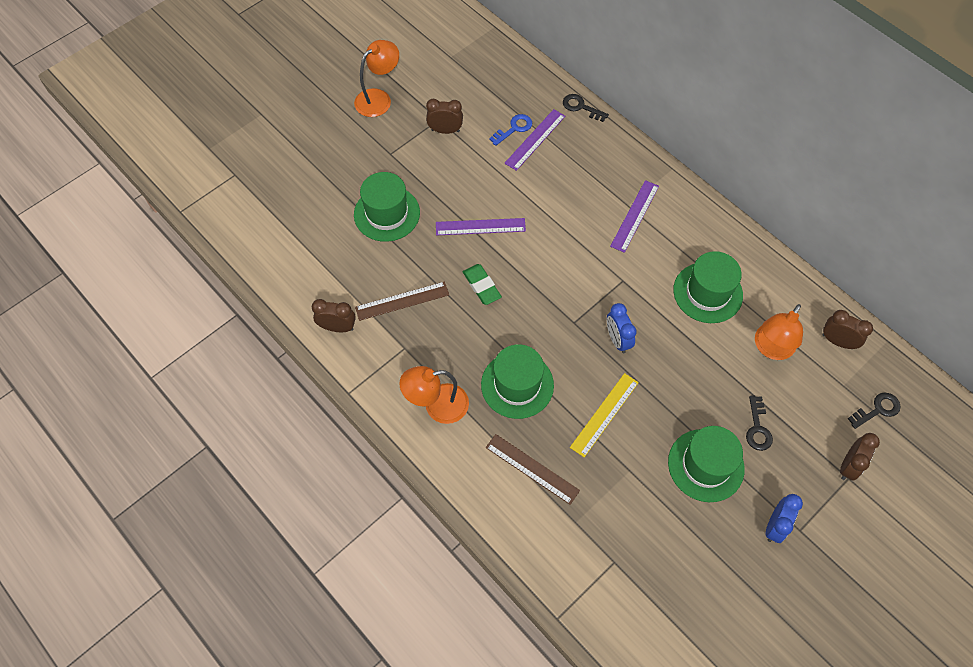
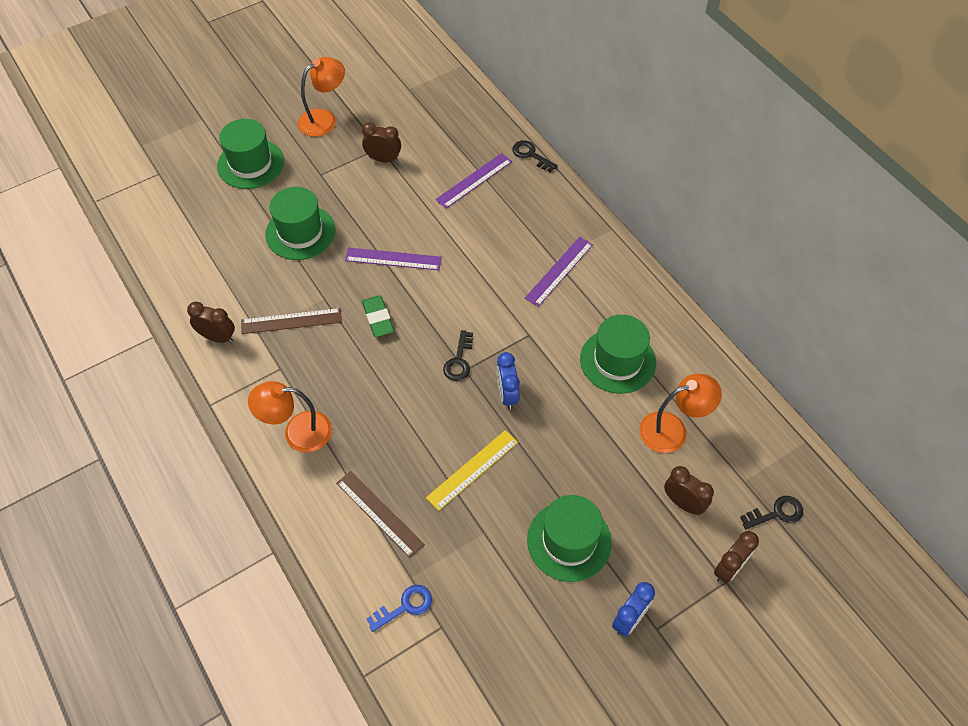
camera: 10 degrees right, 5 degrees down
green hat [481,344,554,419] -> green hat moved to [217,119,284,189]
blue key [489,114,532,146] -> blue key moved to [366,585,432,632]
black key [746,395,773,451] -> black key moved to [443,330,473,381]
orange lamp [755,304,803,360] -> orange lamp turned 150 degrees counterclockwise [639,374,722,453]
brown clock [823,310,873,349] -> brown clock moved to [664,466,714,515]

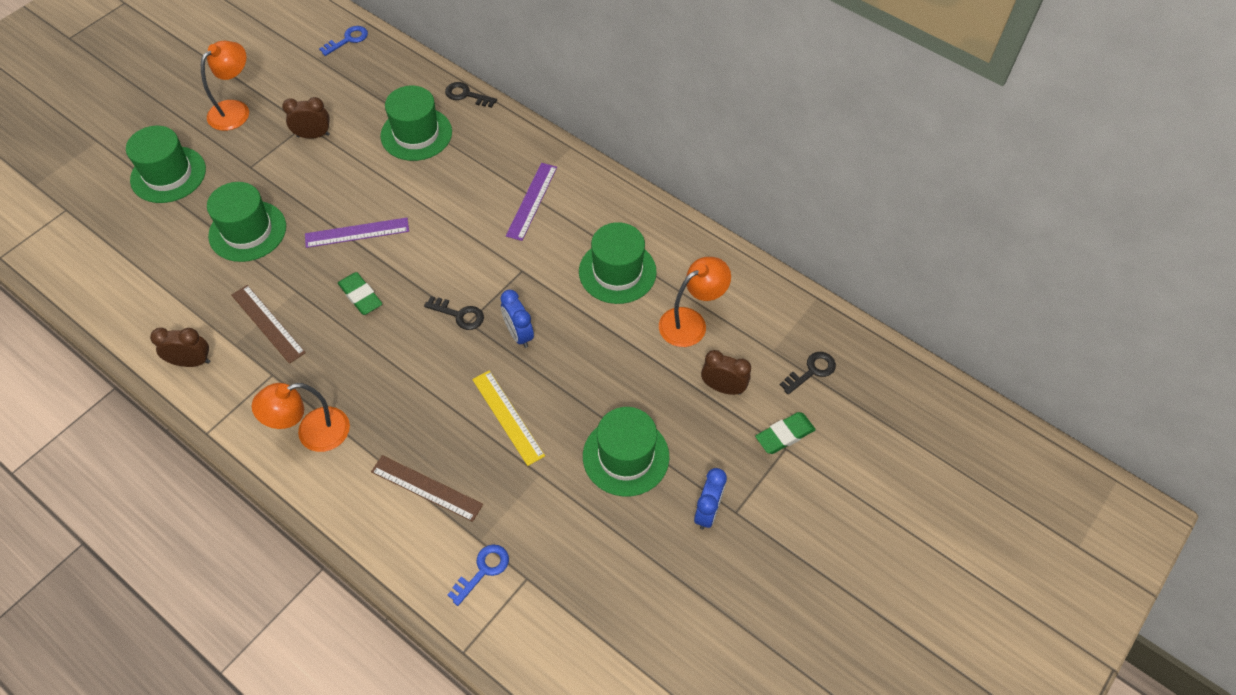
camera: 20 degrees left, 0 degrees up
brown ruler [241,308,342,334] -> brown ruler turned 75 degrees clockwise [231,285,306,364]
yellow ruler [426,430,518,511] -> yellow ruler turned 60 degrees counterclockwise [472,371,545,466]
purple ruler [436,153,512,209] -> green hat [380,86,452,161]
black key [443,330,473,381] -> black key turned 60 degrees counterclockwise [424,296,484,330]
brown clock [714,531,759,583] -> green eraser [755,412,816,454]
none -> blue key [319,26,368,56]

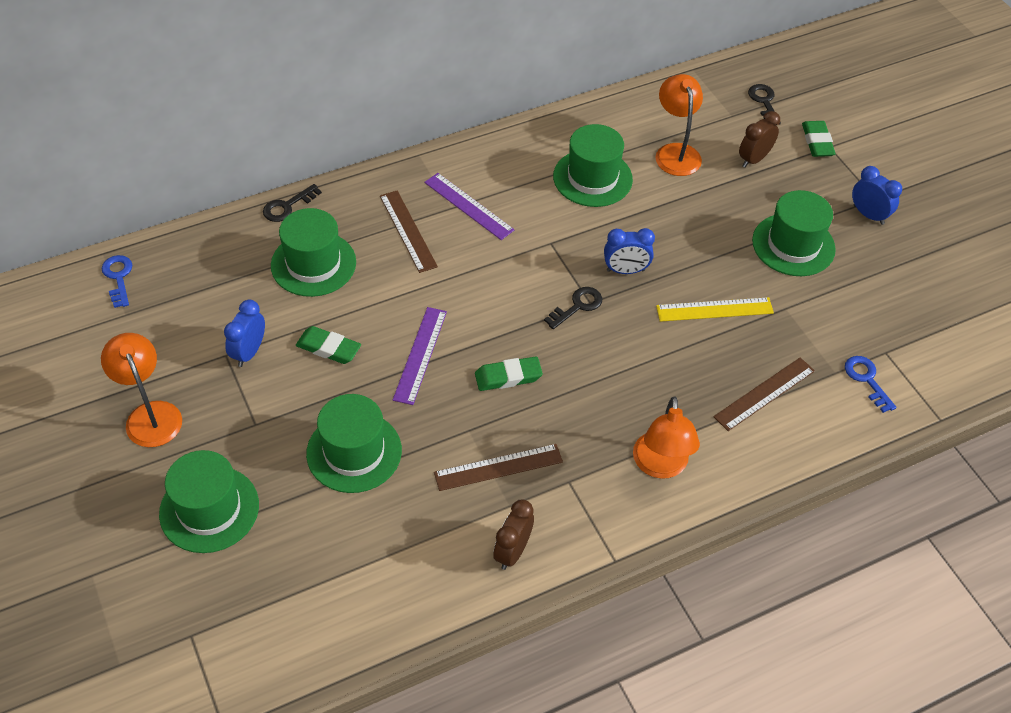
camera: 65 degrees left, 5 degrees down
brown clock [282,97,330,139] -> blue clock [224,300,265,367]
none -> green eraser [296,326,361,364]
none -> brown ruler [380,190,438,273]

